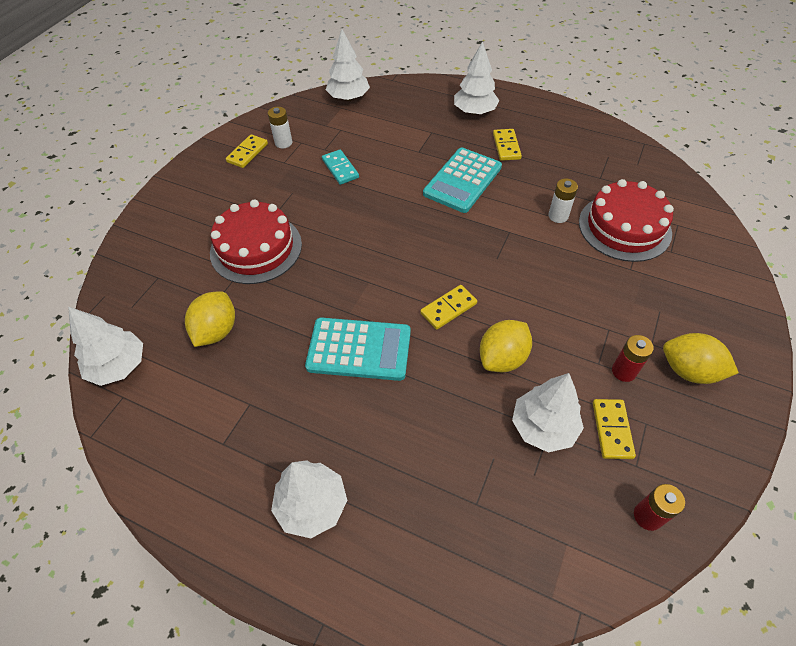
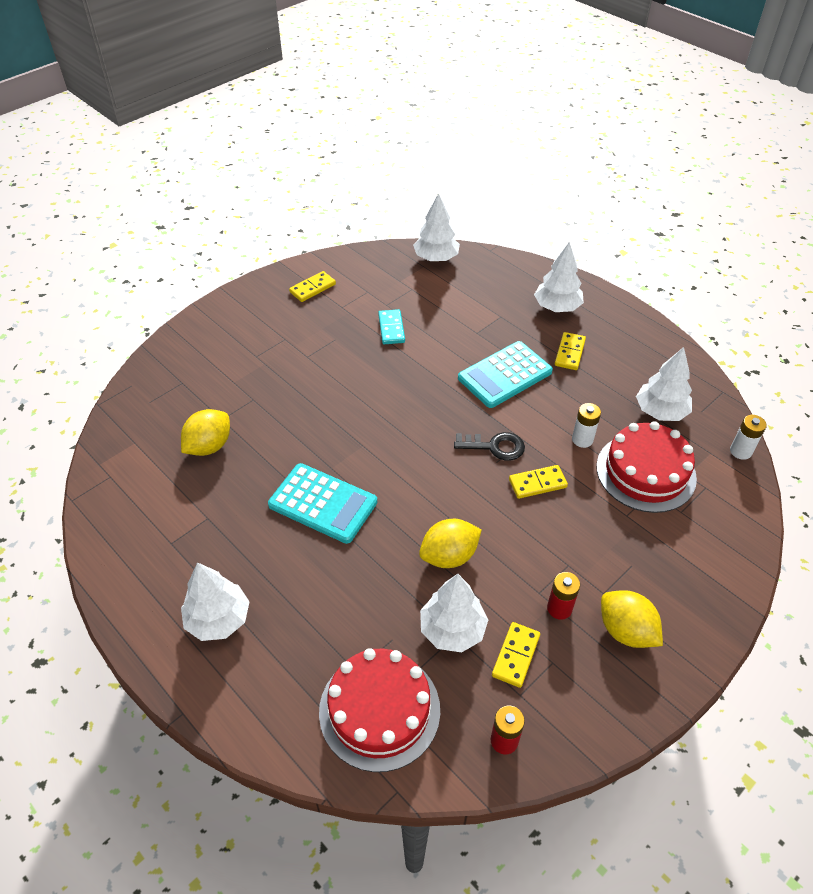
camera: 20 degrees right, 5 degrees down
white tree [68,307,143,386] -> white tree moved to [636,347,692,421]
red cake [210,200,302,284] -> red cake moved to [319,648,440,772]
white battery [268,107,292,149] -> white battery moved to [730,415,767,460]
yellow domino [420,285,477,330] -> yellow domino moved to [509,465,568,499]
none -> black key [454,432,525,461]

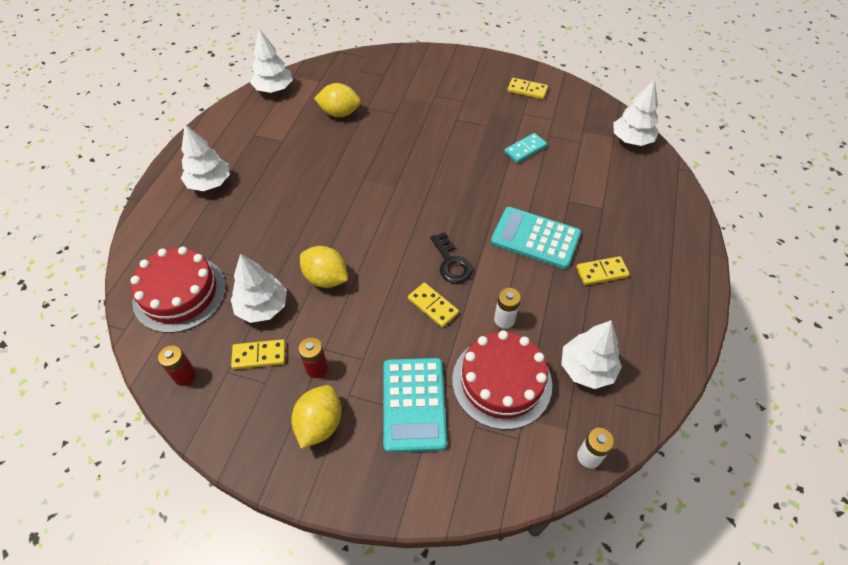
camera: 60 degrees right, 5 degrees up
turquoise calculator [268,463,377,544] -> turquoise calculator moved to [383,358,447,453]
white tree [534,242,584,312] -> white tree moved to [250,29,293,93]

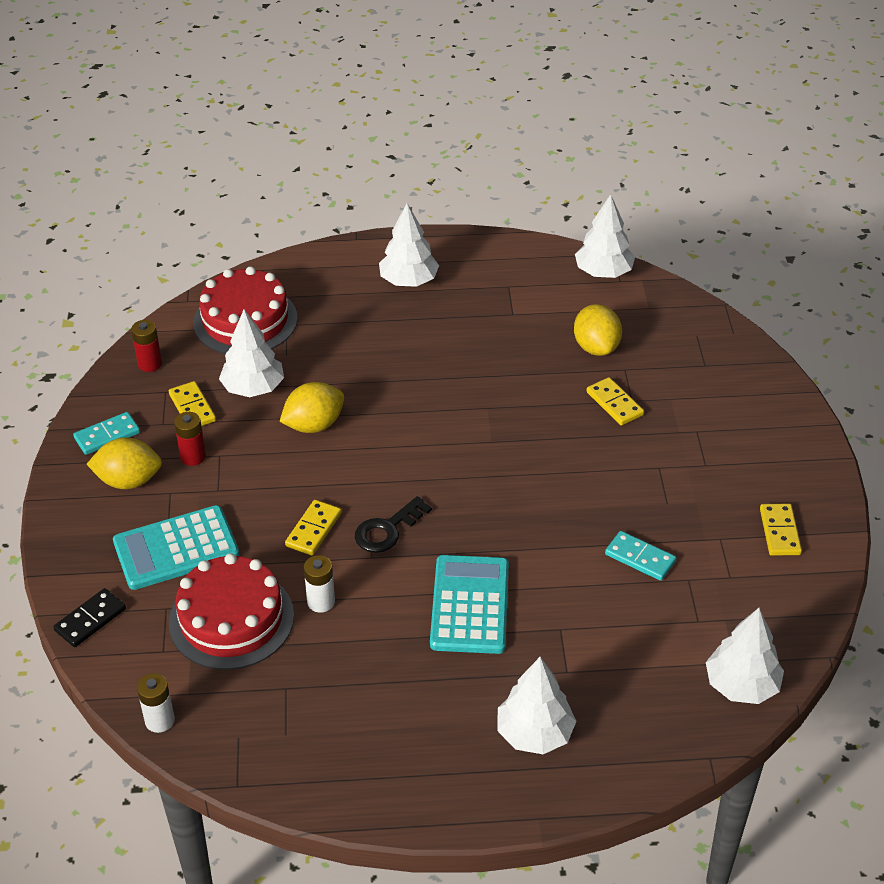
camera: 70 degrees right, 10 degrees down
yellow lemon [300,246,348,288] -> yellow lemon turned 45 degrees clockwise [279,382,344,433]
white tree [561,320,622,389] -> white tree moved to [497,657,576,754]
yellow domino [576,256,630,285] -> yellow domino moved to [587,377,644,425]
none -> black domino [53,588,126,647]
none -> turquoise domino [73,412,140,455]

